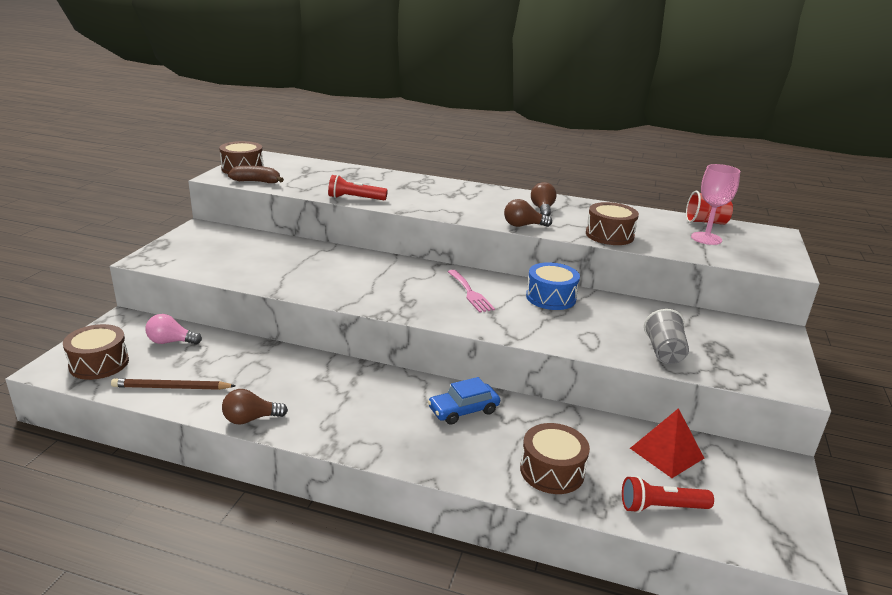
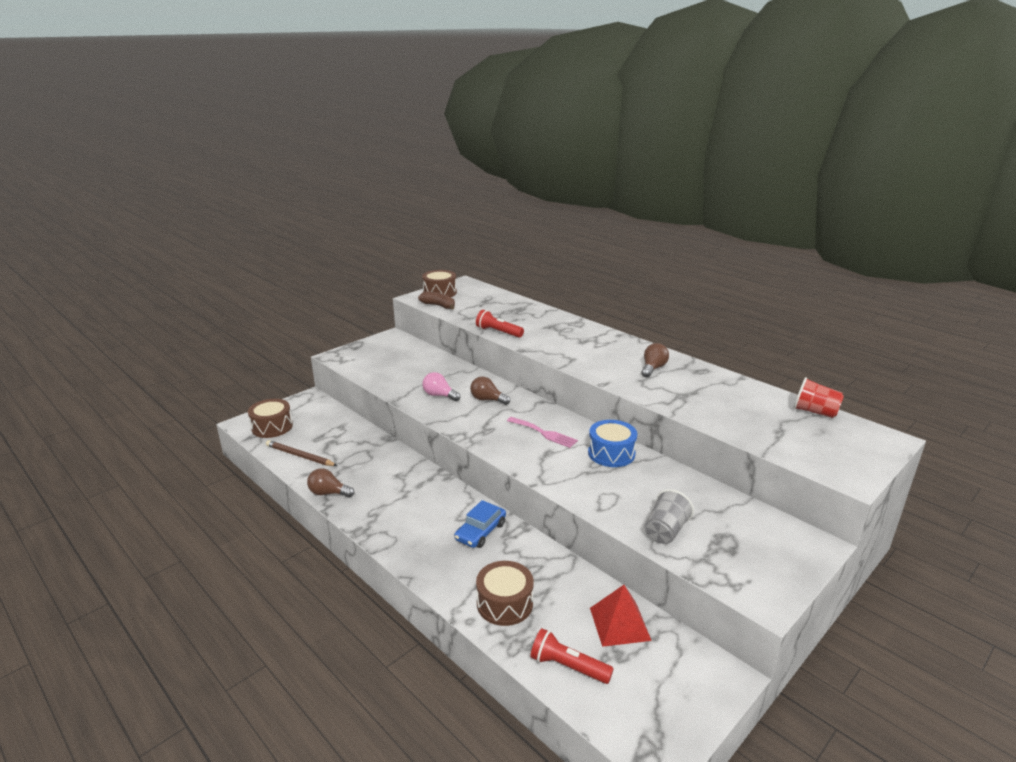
camera: 30 degrees right, 0 degrees up
pink light bulb [146,314,202,344] -> pink light bulb moved to [423,372,460,401]
blue car [428,377,500,425] -> blue car turned 60 degrees counterclockwise [454,500,506,548]
pink fork [448,270,495,313] -> pink fork turned 60 degrees counterclockwise [507,417,578,448]
brown light bulb [504,199,552,227] -> brown light bulb moved to [470,376,510,405]
brown drum [586,202,639,245] -> none
pink goblet [691,164,740,245] -> none

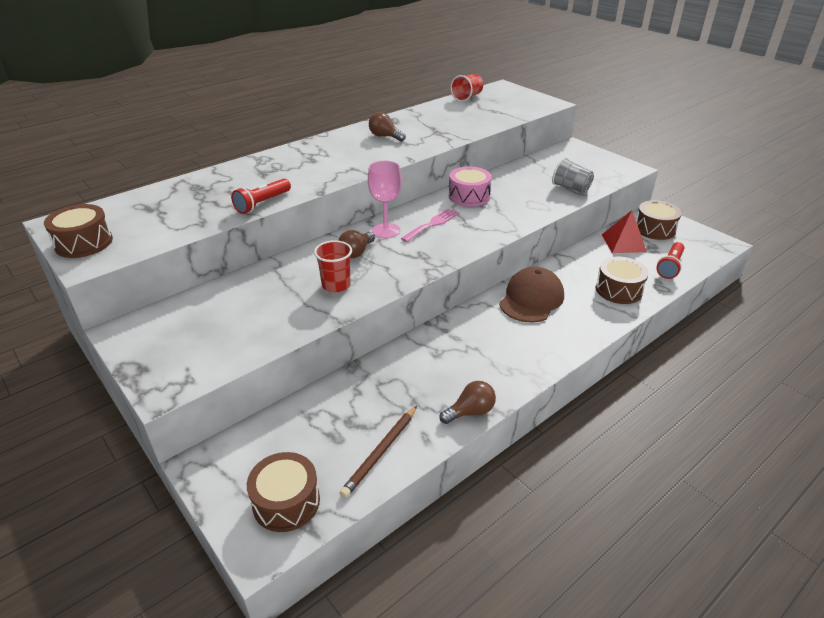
camera: 85 degrees left, 10 degrees up
brown light bulb [307,468,354,497] -> brown light bulb turned 135 degrees counterclockwise [439,381,496,424]
brown banana [418,292,455,309] -> none
pink light bulb [423,372,460,401] -> red cup [314,240,352,292]
blue car [454,500,506,548] -> brown cap [499,267,564,323]
blue drum [588,420,637,467] -> pink drum [449,166,492,207]
none -> pink goblet [368,161,402,238]
none -> brown drum [636,200,682,240]

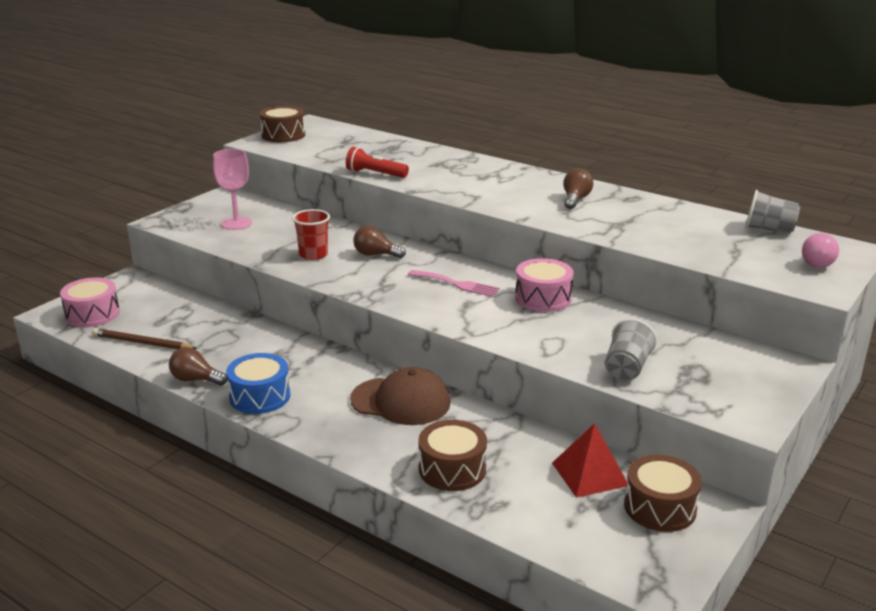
camera: 75 degrees right, 10 degrees down
brown drum [247,452,320,532] -> pink drum [60,277,120,327]
pink goblet [368,161,402,238] -> pink goblet moved to [213,149,252,230]
brown light bulb [439,381,496,424] -> brown light bulb turned 150 degrees clockwise [169,347,227,386]
red cup [450,74,483,102] -> grey cup [745,190,800,234]
red flashlight [657,242,684,279] -> none
none -> blue drum [226,353,290,414]
none -> pink light bulb [802,233,839,268]

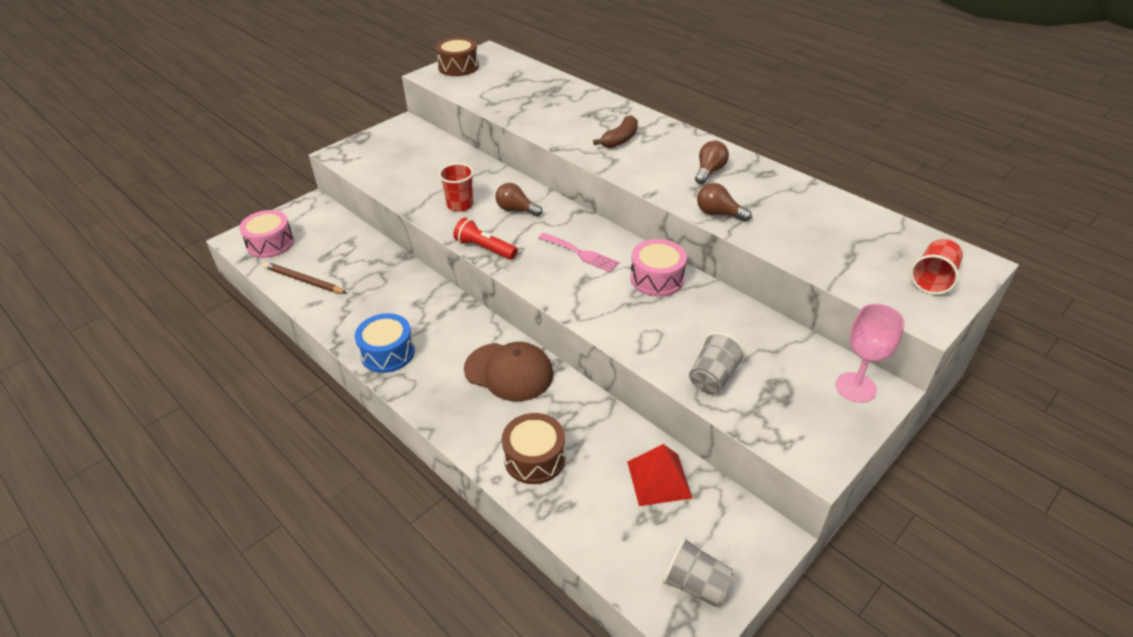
camera: 10 degrees right, 15 degrees up
brown light bulb [169,347,227,386] -> brown light bulb moved to [697,183,752,222]
pink goblet [213,149,252,230] -> pink goblet moved to [836,304,905,403]
red flashlight [346,147,409,178] -> red flashlight moved to [453,218,518,260]
brown drum [624,455,702,532] -> none
grey cup [745,190,800,234] -> grey cup moved to [662,537,734,607]
pink light bulb [802,233,839,268] -> red cup [910,239,963,295]
none -> brown banana [593,115,638,148]

